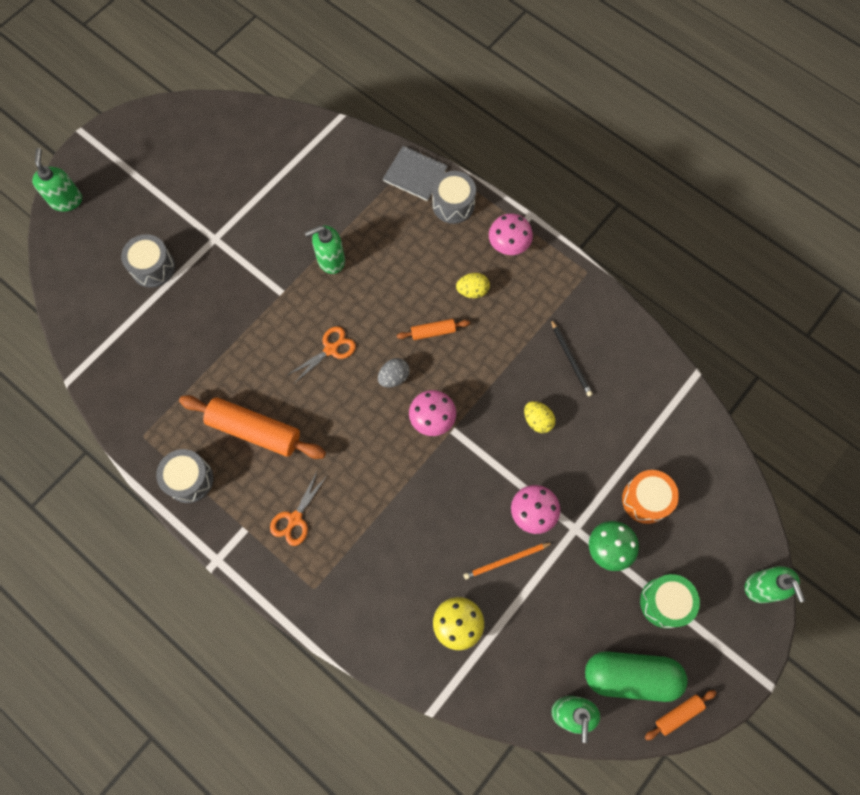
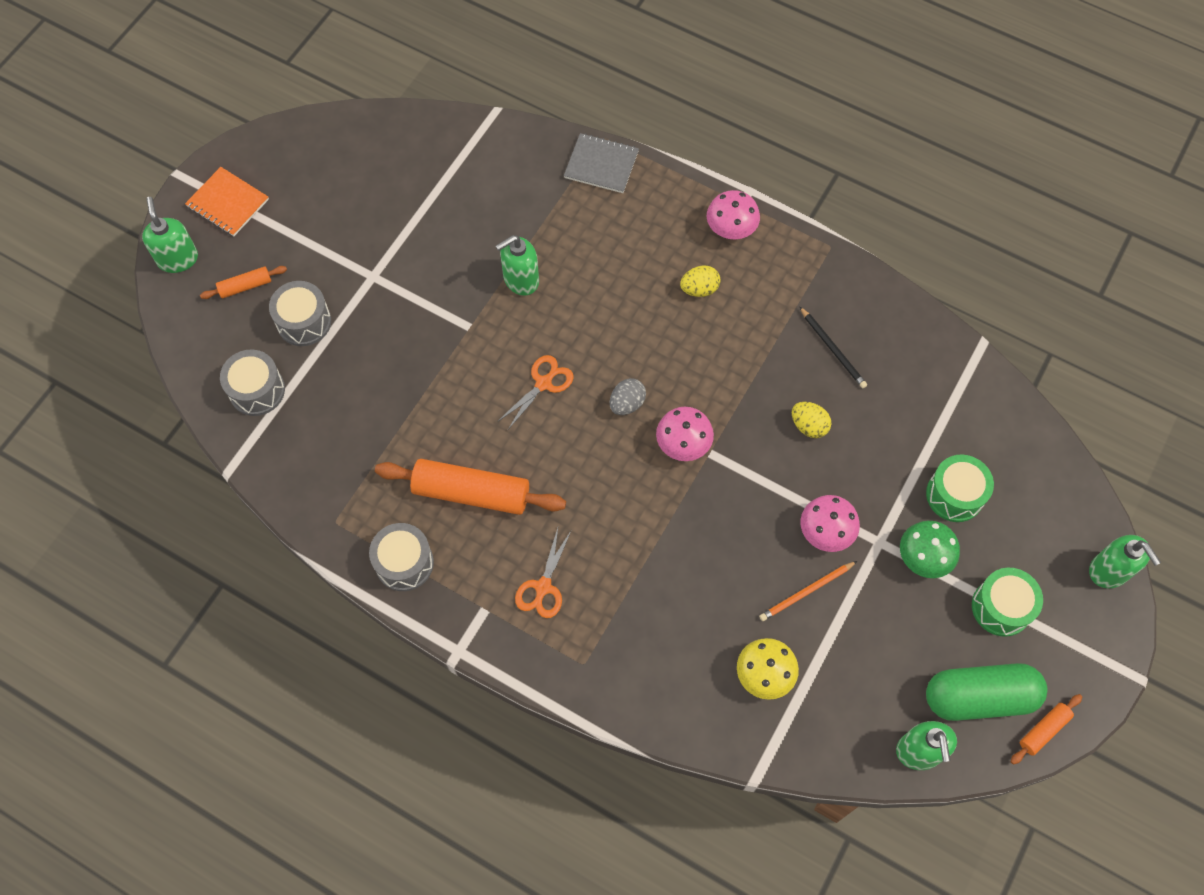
camera: 10 degrees left, 5 degrees down
orange rolling pin [397,319,470,340] -> orange rolling pin moved to [200,266,287,299]
grey drum [432,171,476,224] -> grey drum moved to [220,350,285,416]
orange drum [622,470,679,524] -> green drum [926,455,994,522]
none -> orange notebook [185,167,269,236]

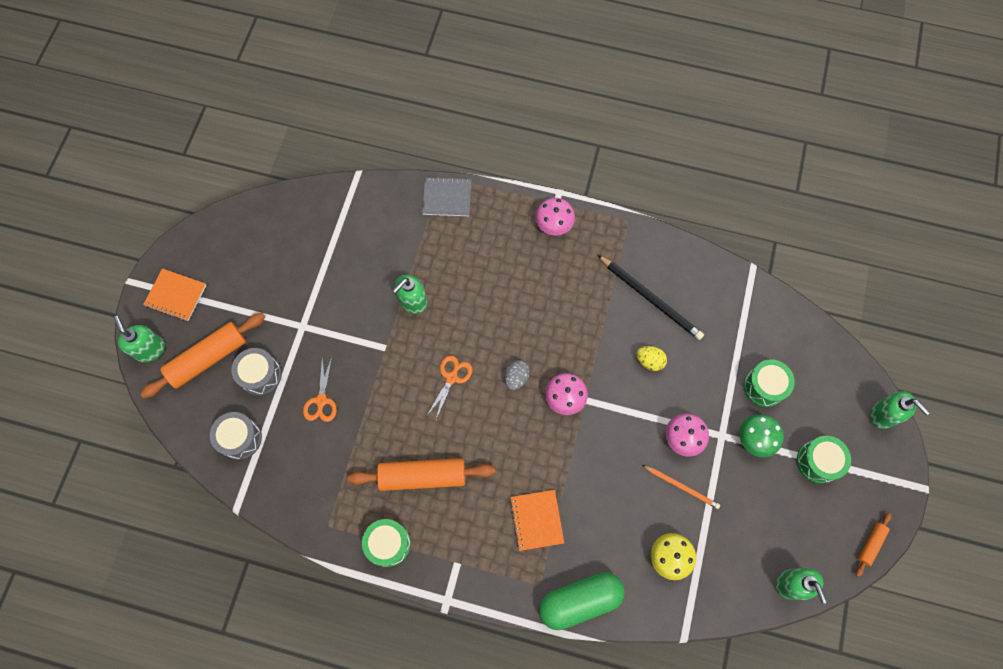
camera: 15 degrees left, 5 degrees up
orange rolling pin [200,266,287,299] -> orange rolling pin [140,313,265,398], size x2.04
grey drum [369,523,434,591] -> green drum [362,519,411,567]
orange scissors [515,528,571,618] -> orange scissors moved to [303,356,337,422]
yellow egg [680,266,720,297] -> none
orange pencil [759,561,857,621] -> orange pencil turned 105 degrees counterclockwise [642,465,720,509]
black pencil [799,306,867,388] -> black pencil [598,255,704,340], size x1.68
green capsule [926,663,1047,721] -> green capsule moved to [539,572,625,630]
none -> orange notebook [510,490,564,551]

